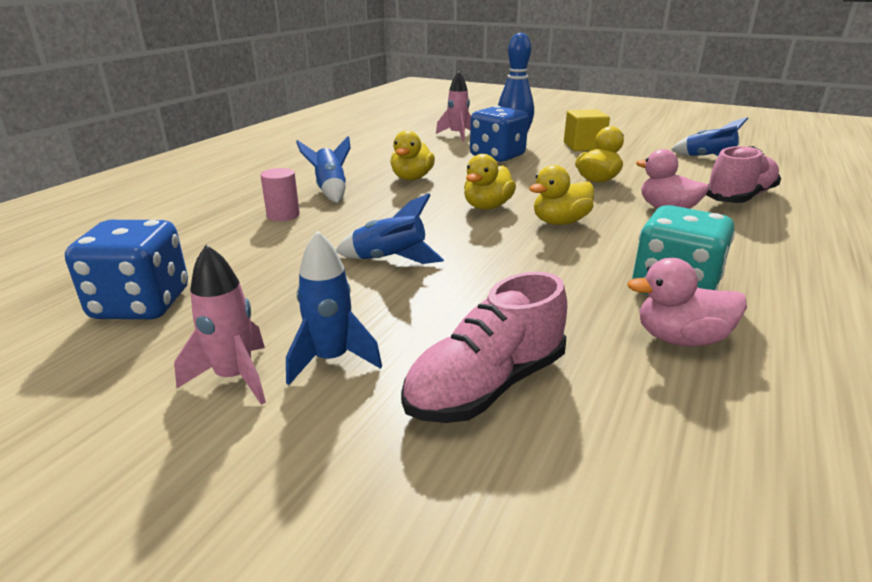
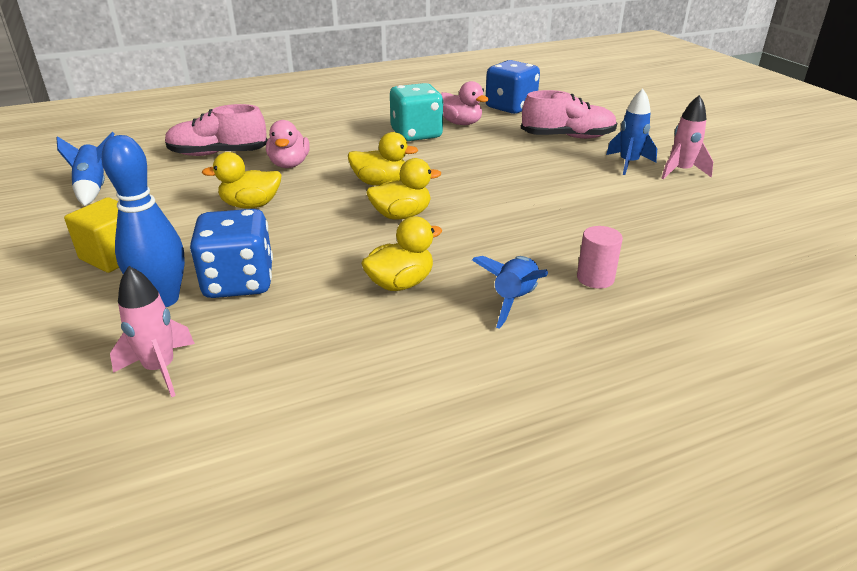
camera: 140 degrees left, 5 degrees up
blue dice [65,220,188,319] -> blue dice moved to [486,60,540,114]
blue rocket [336,193,444,264] -> none

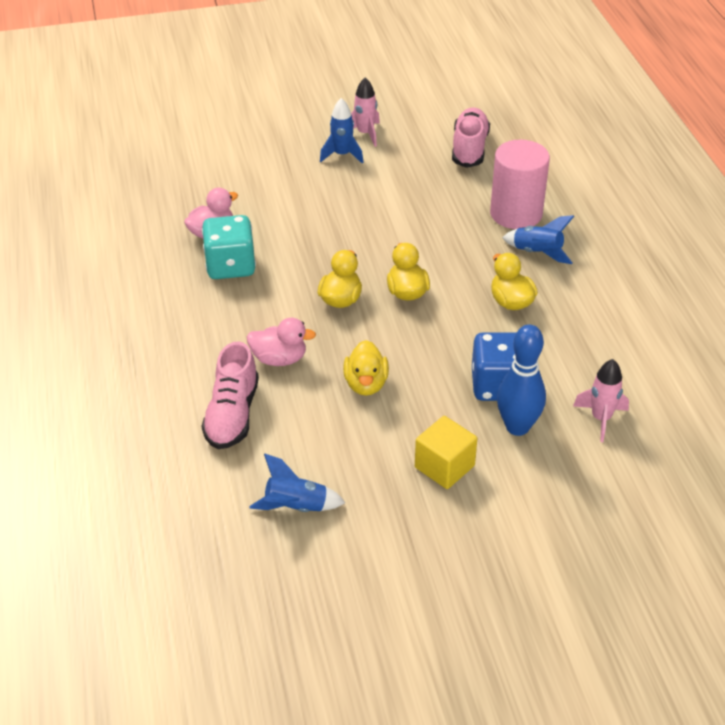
camera: 80 degrees left, 10 degrees up
blue dice [486,60,540,114] -> none
pink shoe [521,90,617,139] -> pink shoe moved to [452,108,490,168]
pink cylinder [577,226,623,289] -> pink cylinder [490,140,550,229], size x2.06

